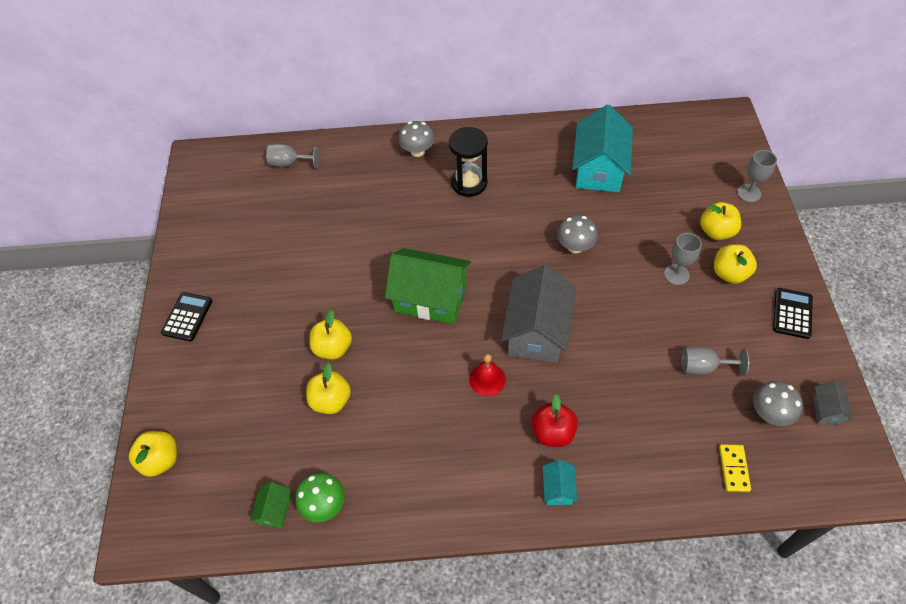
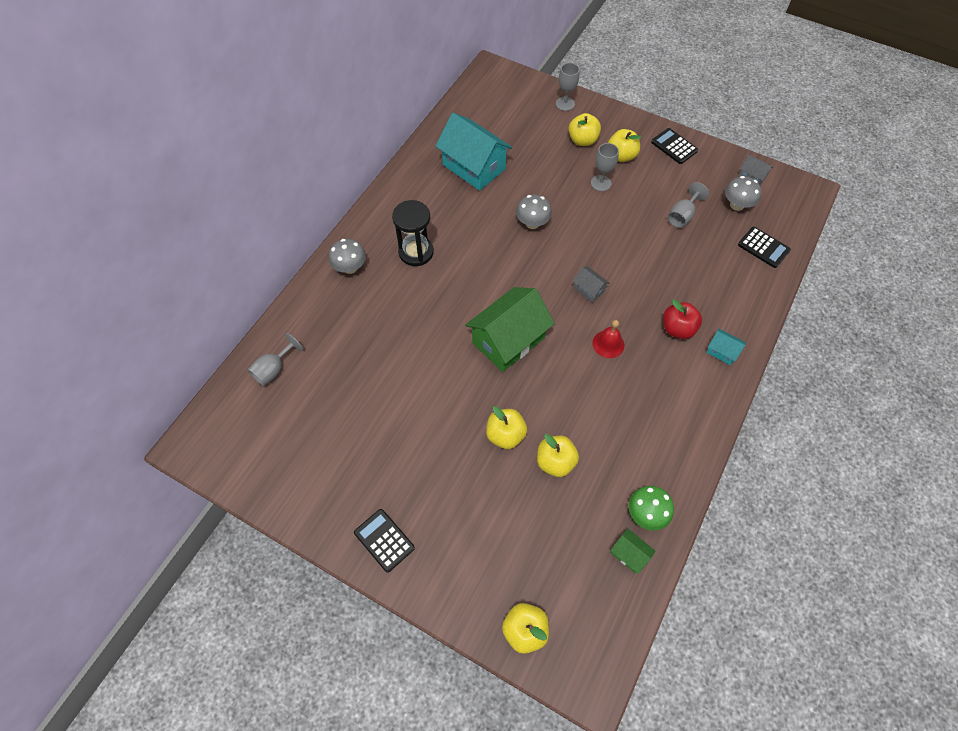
camera: 60 degrees left, 5 degrees up
grey house [501,265,576,363] -> grey house [573,267,610,303], size x0.44
yellow domino [719,445,751,492] -> black calculator [738,227,791,268]

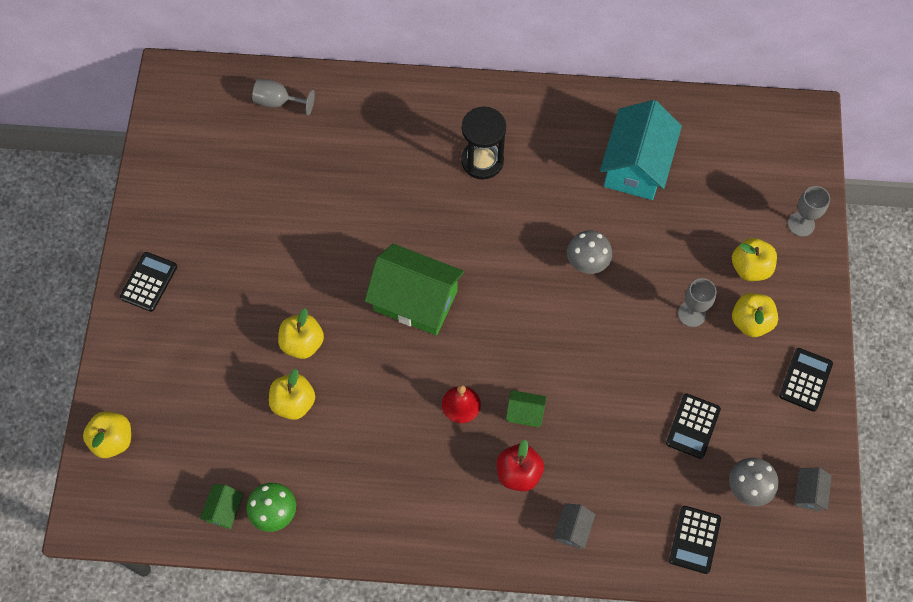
camera: 65 degrees right, 5 degrees up
grey mushroom [329,239,366,274] -> none
grey house [573,267,610,303] -> grey house moved to [553,503,596,549]
grey goblet [668,182,709,228] -> black calculator [666,393,721,459]
turquoise house [706,328,746,365] -> none
none -> green house [506,390,546,427]

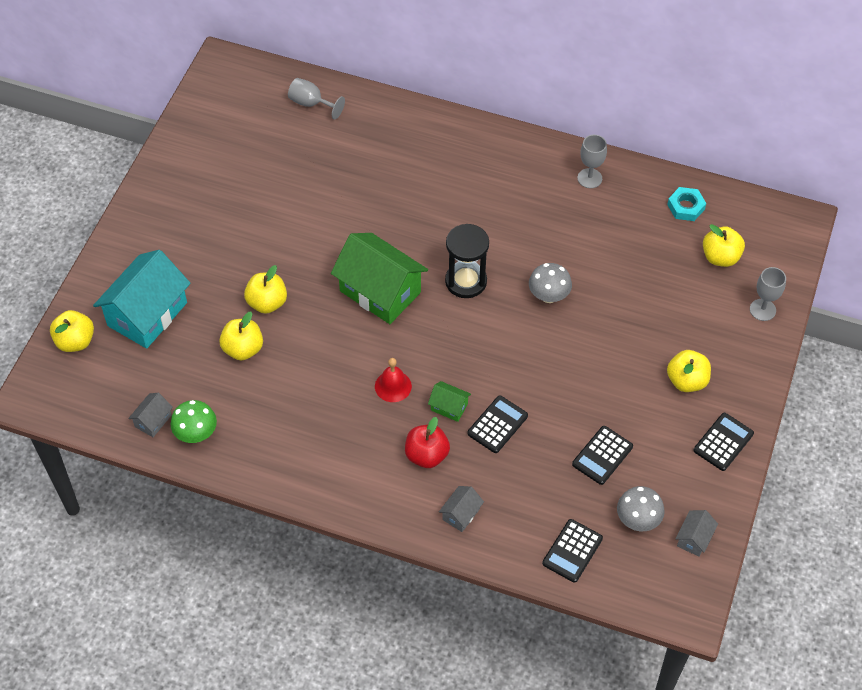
camera: 15 degrees right, 10 degrees down
black calculator [120,252,177,312] -> black calculator moved to [468,395,528,453]
green house [200,484,243,529] -> grey house [128,393,173,437]
black hourglass [461,107,506,180] -> black hourglass moved to [445,224,489,298]
turquoise house [600,100,682,200] -> turquoise house moved to [93,250,191,349]
grey goblet [678,278,717,327] -> grey goblet moved to [578,135,607,188]
yellow apple [732,238,777,281] -> yellow apple moved to [703,224,745,267]
none -> turquoise nut [667,187,706,221]

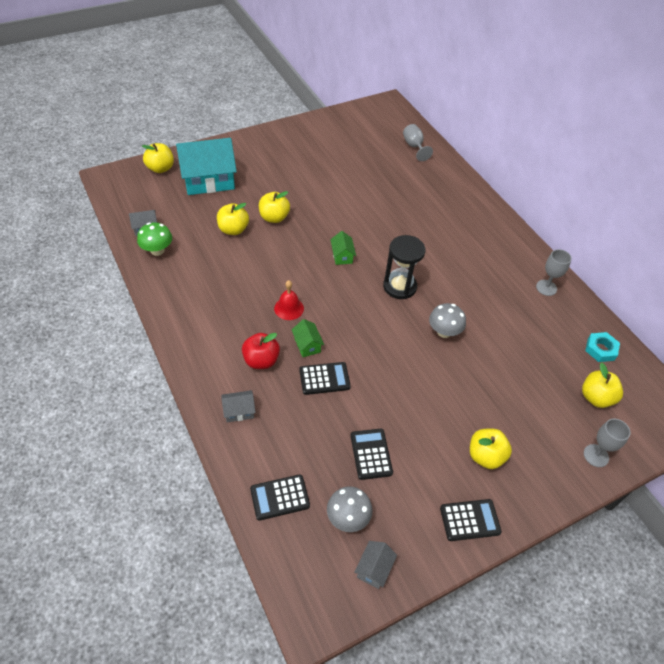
camera: 40 degrees right, 5 degrees down
green house [331,233,428,324] -> green house [330,231,356,265], size x0.44
black calculator [572,426,633,485] -> black calculator turned 90 degrees clockwise [350,429,393,480]
grey house [675,510,718,557] -> grey house turned 45 degrees counterclockwise [354,541,397,589]

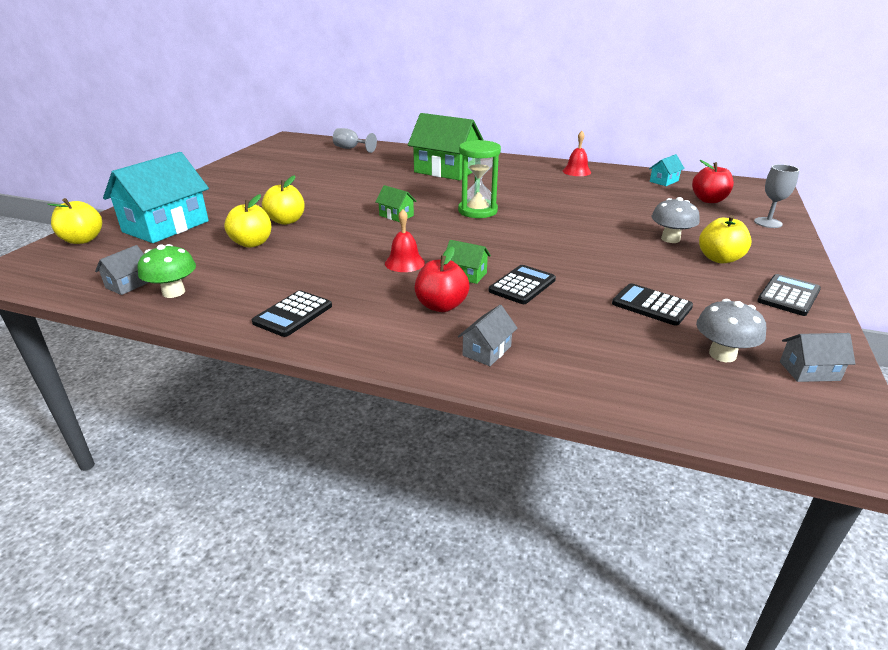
camera: 40 degrees left, 20 degrees down
black calculator [250,474,310,521] -> black calculator moved to [252,290,332,337]
grey house [354,541,397,589] -> grey house turned 75 degrees counterclockwise [780,333,856,382]
black hourglass [383,235,426,299] -> green hourglass [458,140,501,218]
grey mushroom [429,303,466,338] -> grey mushroom moved to [652,197,700,243]
grey goblet [536,249,572,296] -> red bell [563,131,591,176]
yellow apple [582,362,623,408] -> red apple [692,160,734,203]
turquoise nut [585,332,620,362] -> turquoise house [649,154,685,186]
none -> green house [408,113,483,180]

